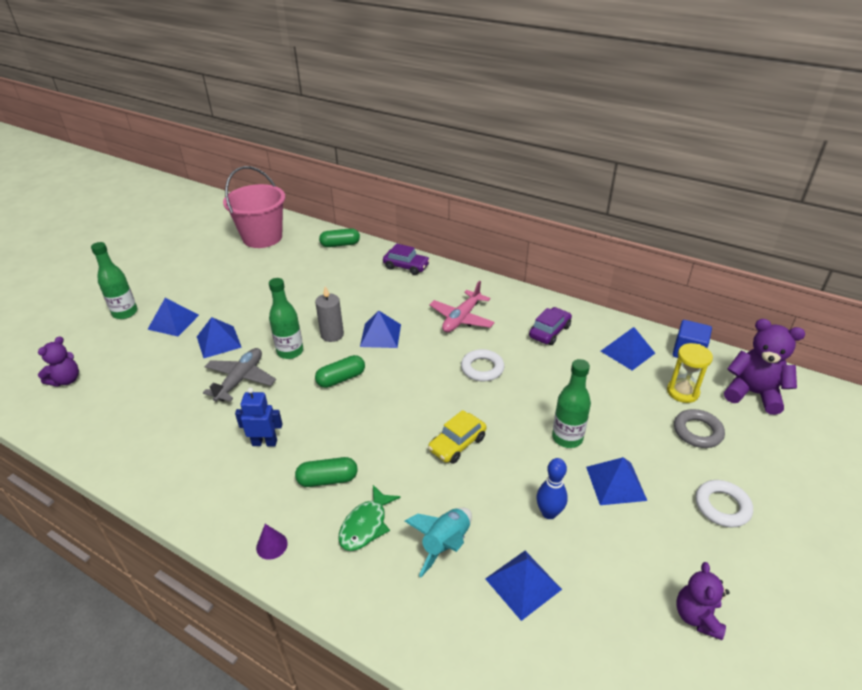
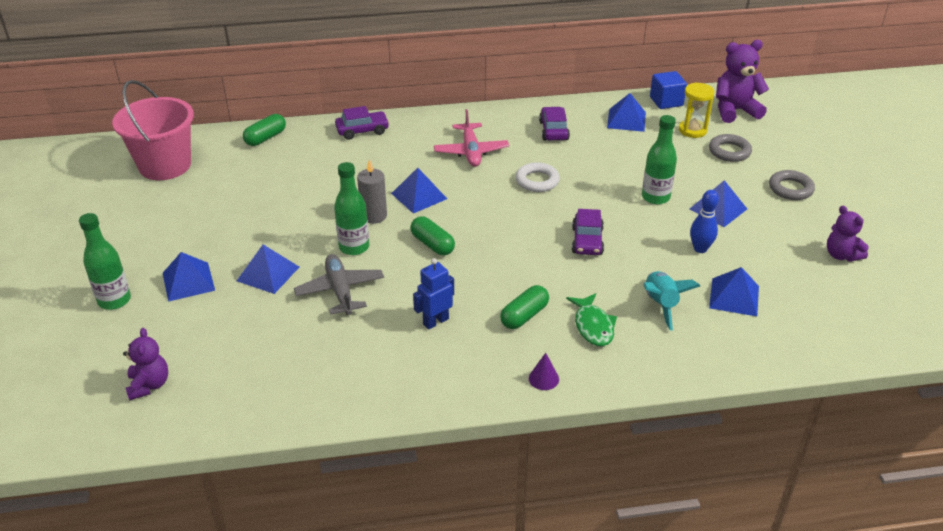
camera: 40 degrees left, 0 degrees up
green capsule [315,355,365,388] -> green capsule turned 60 degrees counterclockwise [410,216,455,255]
yellow car [428,410,486,464] -> purple car [572,209,604,255]
white ring [696,480,753,527] -> grey ring [769,170,815,200]

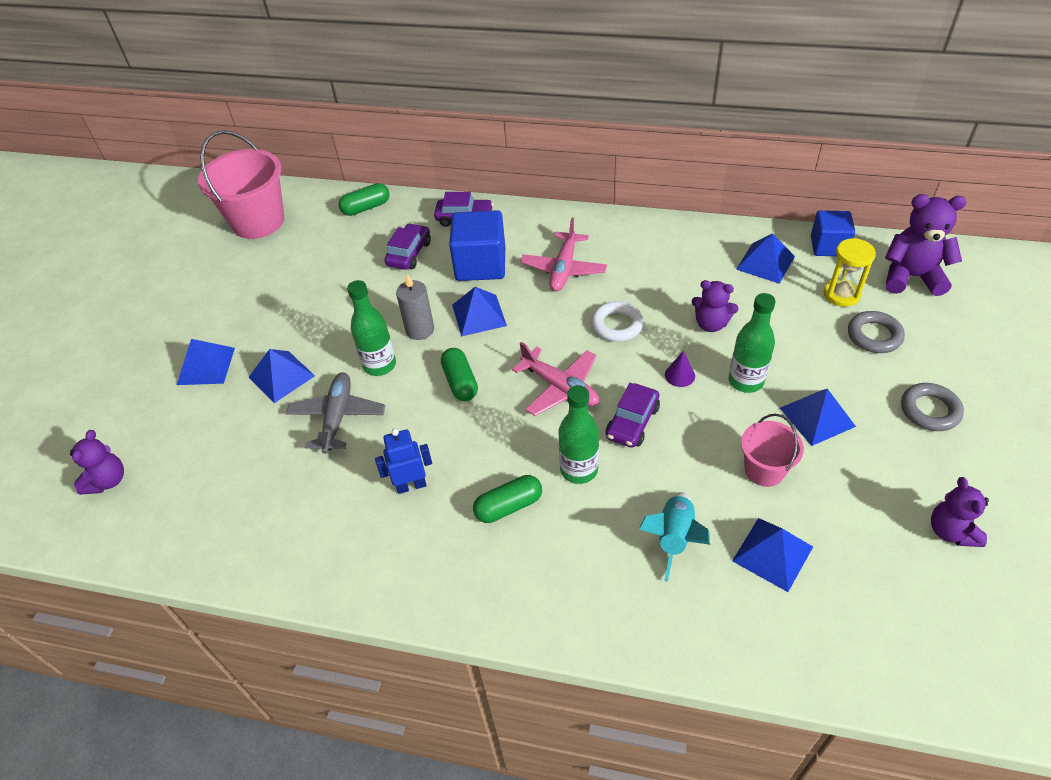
camera: 25 degrees right, 10 degrees up
green bottle [79,213,131,310] -> green bottle moved to [559,385,599,484]
purple cone [529,353,559,390] -> purple cone moved to [665,351,695,387]
purple car [539,107,570,140] -> purple car moved to [385,223,431,270]
green fish [566,293,617,346] -> none
blue bowling pin [690,190,719,253] -> pink bucket [741,414,804,487]
none -> blue cube [449,210,505,281]
none -> pink plane [512,342,599,416]
none -> purple teddy bear [691,280,738,332]

